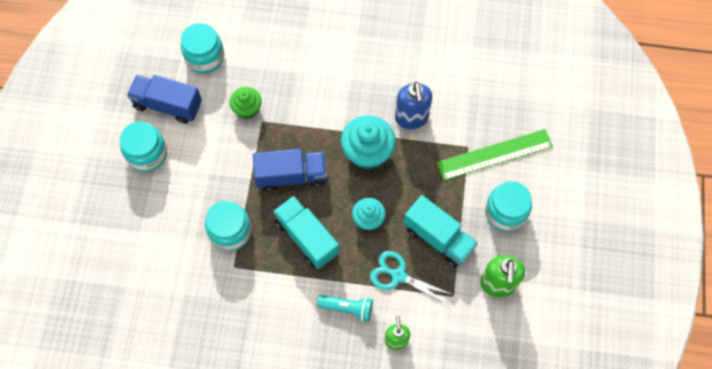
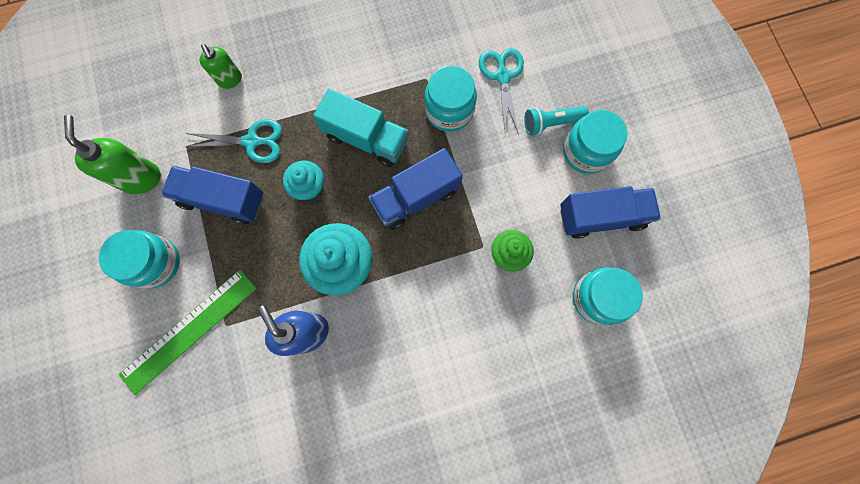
camera: 155 degrees right, 10 degrees up
turquoise flashlight [317,295,373,322] -> turquoise flashlight moved to [524,106,589,135]
turquoise truck [404,195,478,268] -> blue truck [161,165,263,224]
none -> turquoise scissors [479,48,524,135]

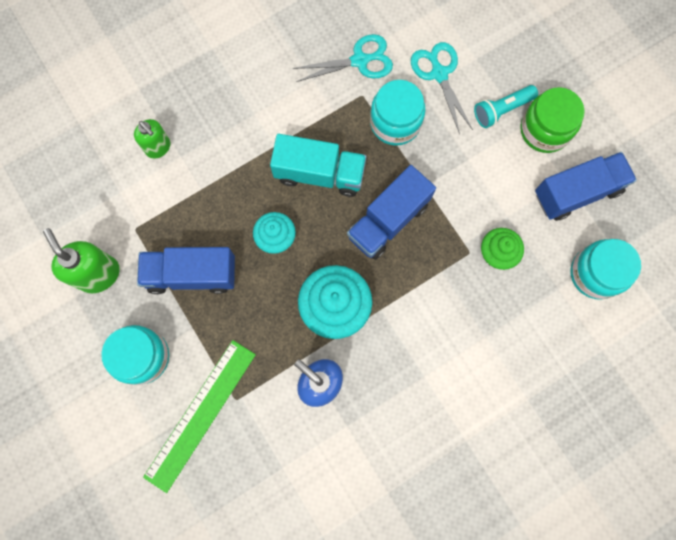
camera: 15 degrees left, 0 degrees up
turquoise scissors [186,119,282,163] -> turquoise scissors moved to [293,34,393,82]
turquoise jar [563,110,627,174] -> green jar [520,87,585,153]

